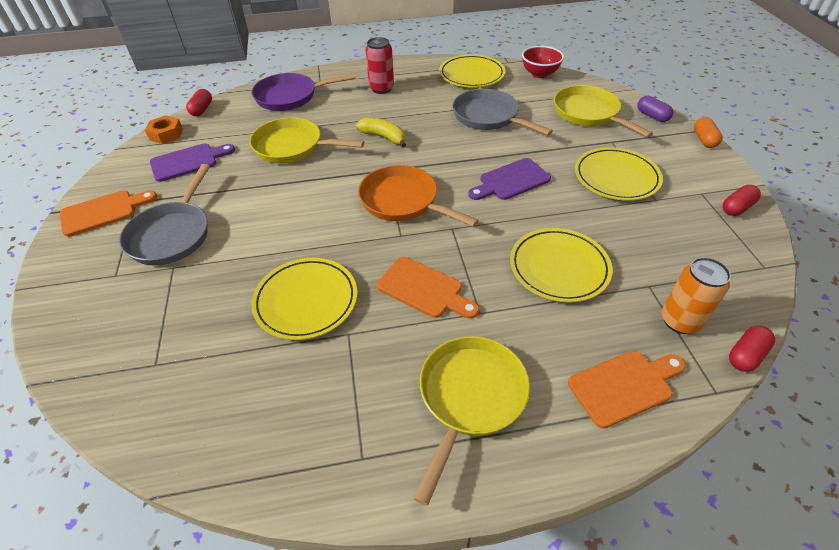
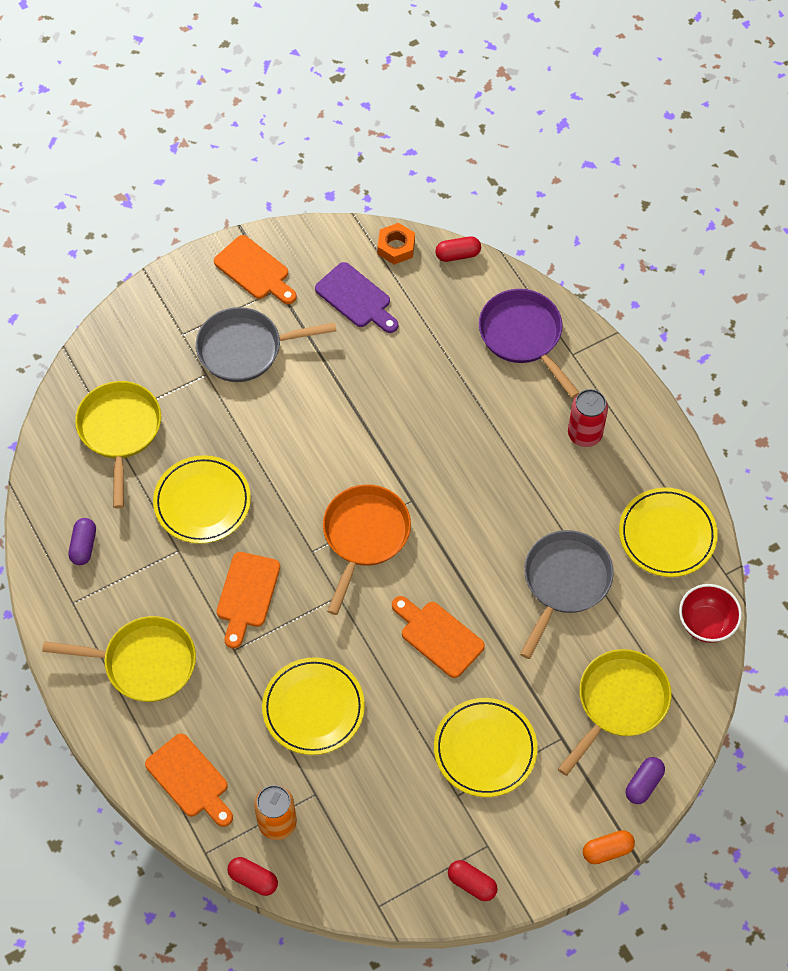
camera: 70 degrees right, 15 degrees up
yellow pan [250,117,364,163] -> yellow pan moved to [75,381,161,508]
yellow banana [356,118,406,148] -> none
purple cutting board [468,158,551,200] -> orange cutting board [392,596,485,678]
none -> purple capsule [68,518,96,565]

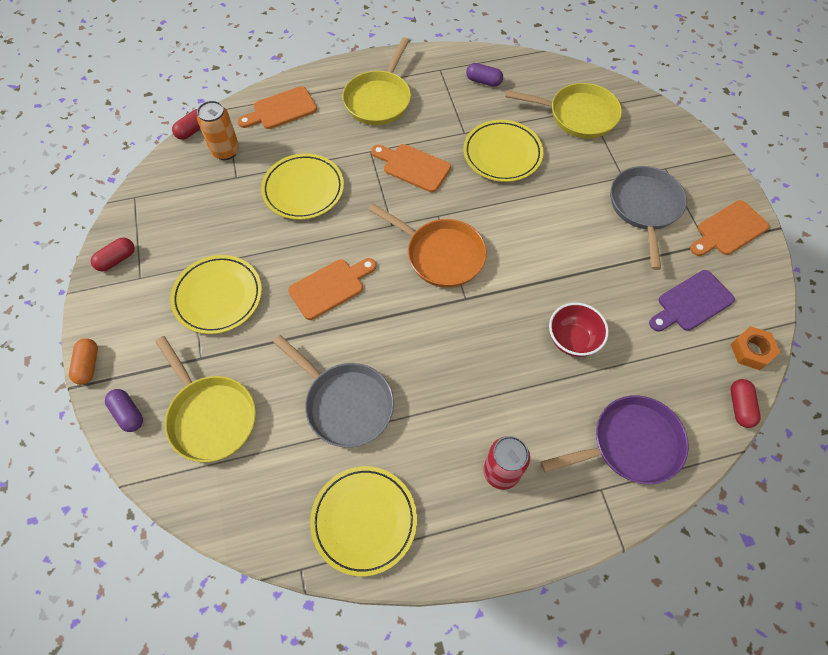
camera: 105 degrees right, 0 degrees up
red bowl [679,584,742,643] -> red bowl moved to [549,303,609,357]

